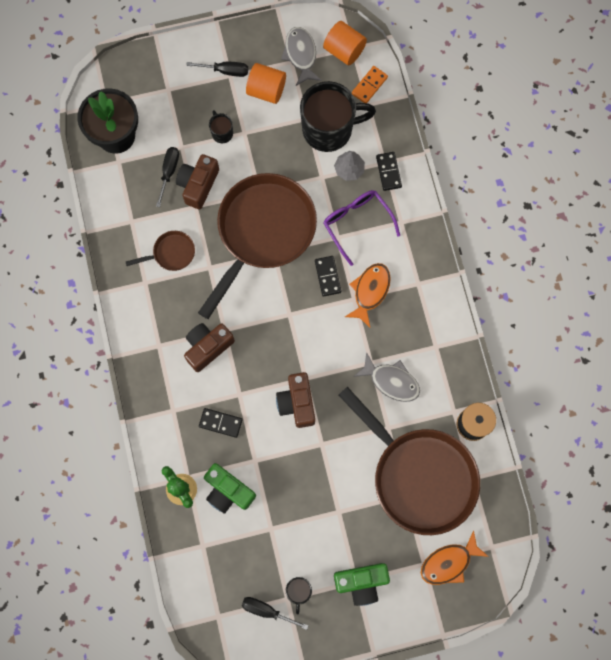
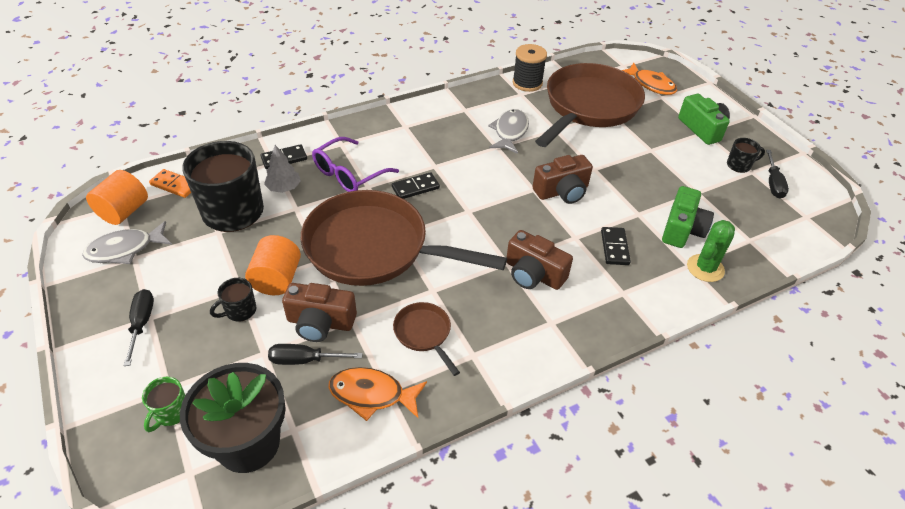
camera: 105 degrees left, 30 degrees down
orange cylinder [246,63,286,104] -> orange cylinder moved to [245,235,301,295]
orange fish [345,263,391,327] -> orange fish moved to [328,367,427,421]
none -> green mug [142,377,186,432]

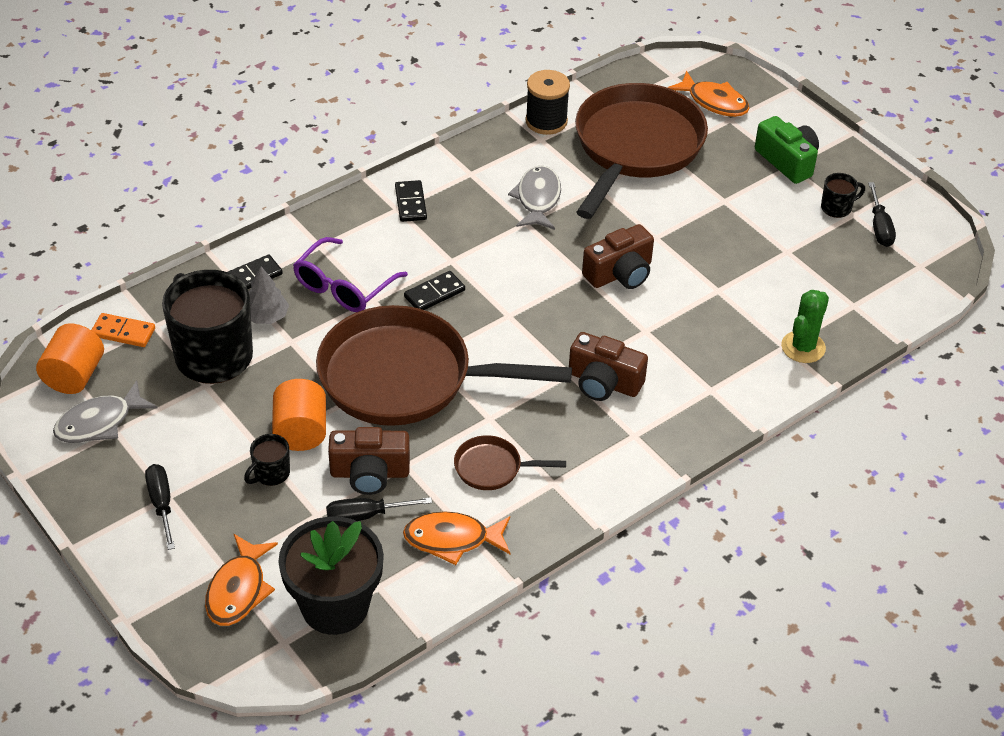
camera: 10 degrees left, 0 degrees up
green mug [142,377,186,432] -> orange fish [205,534,278,626]
brown pan [393,302,460,376] -> brown pan turned 45 degrees counterclockwise [454,435,566,490]
black domino [601,227,631,265] -> black domino moved to [395,180,427,222]
green camera [662,186,714,248] -> none

